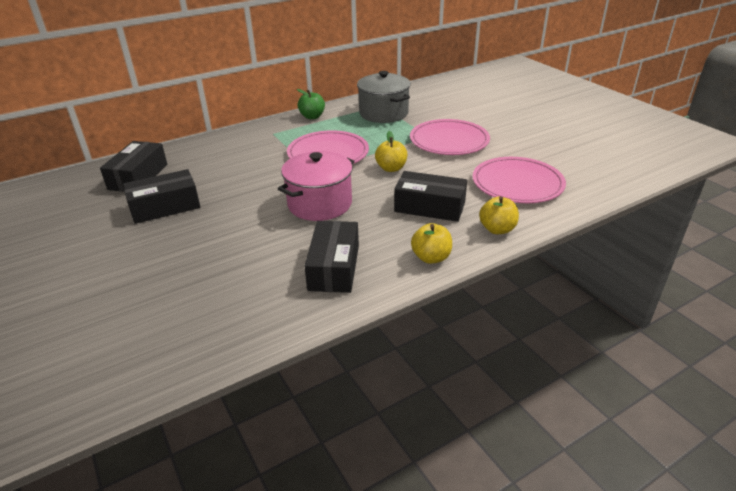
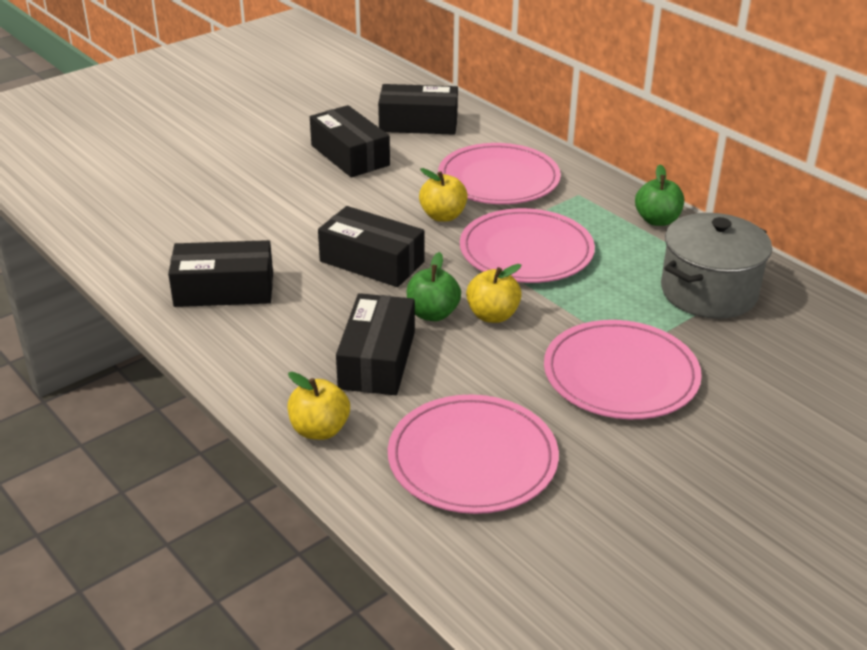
camera: 80 degrees right, 0 degrees up
pink pot [278,151,354,221] -> black box [318,206,425,287]
yellow apple [411,223,452,264] -> yellow apple moved to [419,168,468,222]
none -> green apple [406,252,461,321]
none -> pink plate [438,143,561,204]

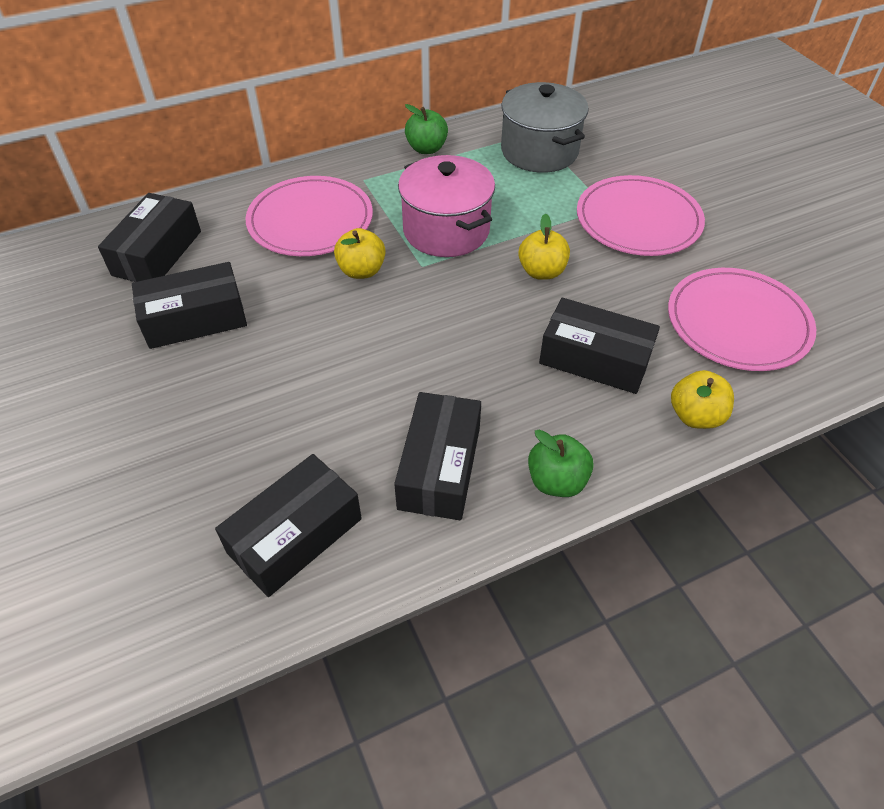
camera: 75 degrees left, 15 degrees up
black box [318,206,425,287] -> black box moved to [215,454,362,597]
green apple [406,252,461,321] -> green apple moved to [528,430,594,497]
pink plate [460,208,595,283] -> pink pot [398,155,495,257]

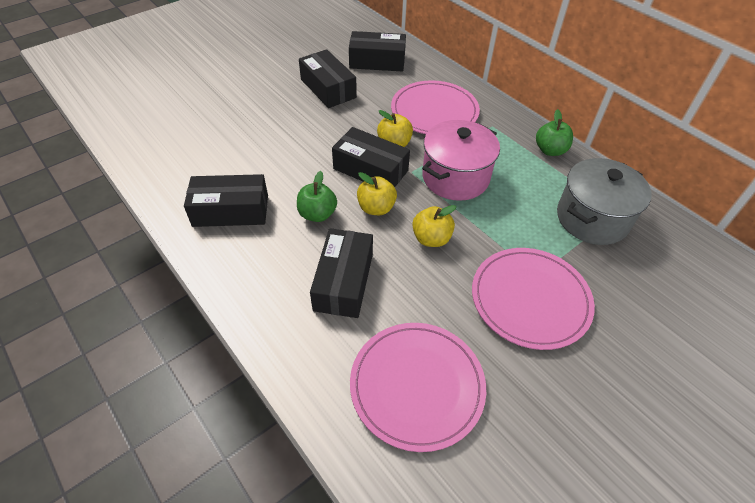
camera: 75 degrees right, 0 degrees up
black box [215,454,362,597] -> black box moved to [332,127,410,187]
green apple [528,430,594,497] -> green apple moved to [297,171,337,222]
yellow apple [671,370,734,429] -> yellow apple moved to [357,172,397,215]

